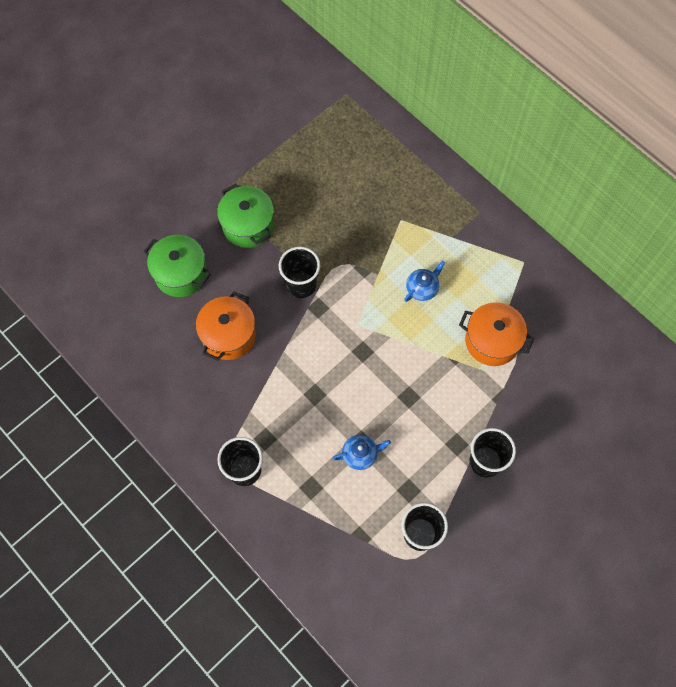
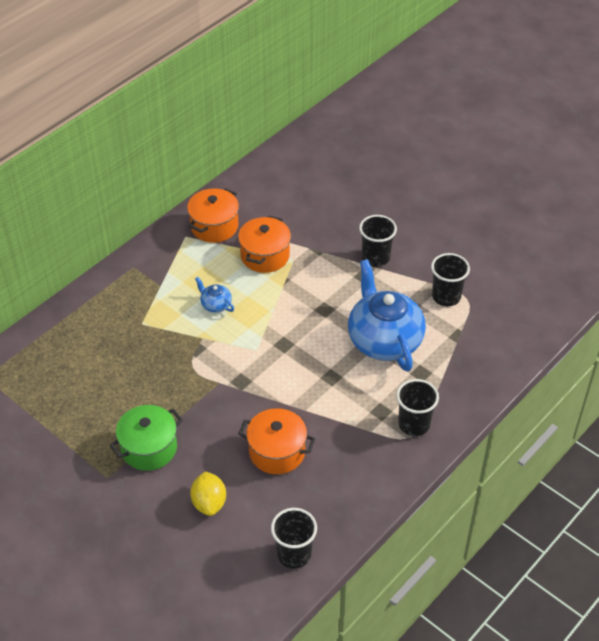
camera: 95 degrees left, 20 degrees down
green pot [143,235,211,297] -> yellow lemon [190,471,226,516]
black cup [279,247,320,298] -> black cup moved to [271,508,317,569]
blue teapot [333,435,391,470] -> blue teapot [348,259,426,371], size x2.38
none -> orange pot [187,188,239,243]

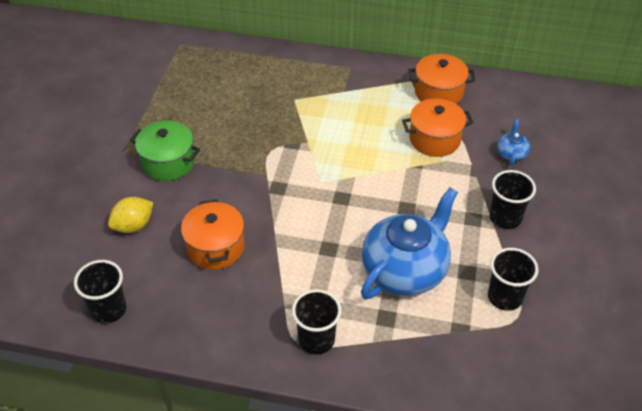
camera: 60 degrees right, 0 degrees up
blue teapot [195,277,234,313] -> blue teapot moved to [497,119,530,166]

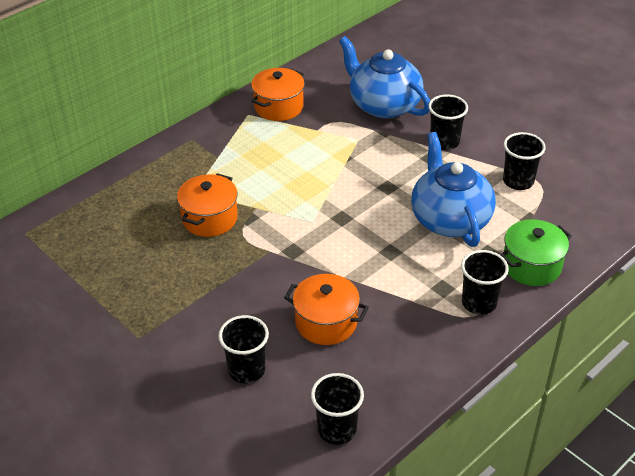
camera: 55 degrees left, 5 degrees down
yellow lemon [108,197,153,233] -> black cup [218,315,269,383]
green pot [130,121,200,181] -> green pot moved to [500,219,572,286]
orange pot [402,99,474,157] -> orange pot moved to [177,173,238,237]
blue teapot [497,119,530,166] -> blue teapot [339,36,430,118], size x2.38

